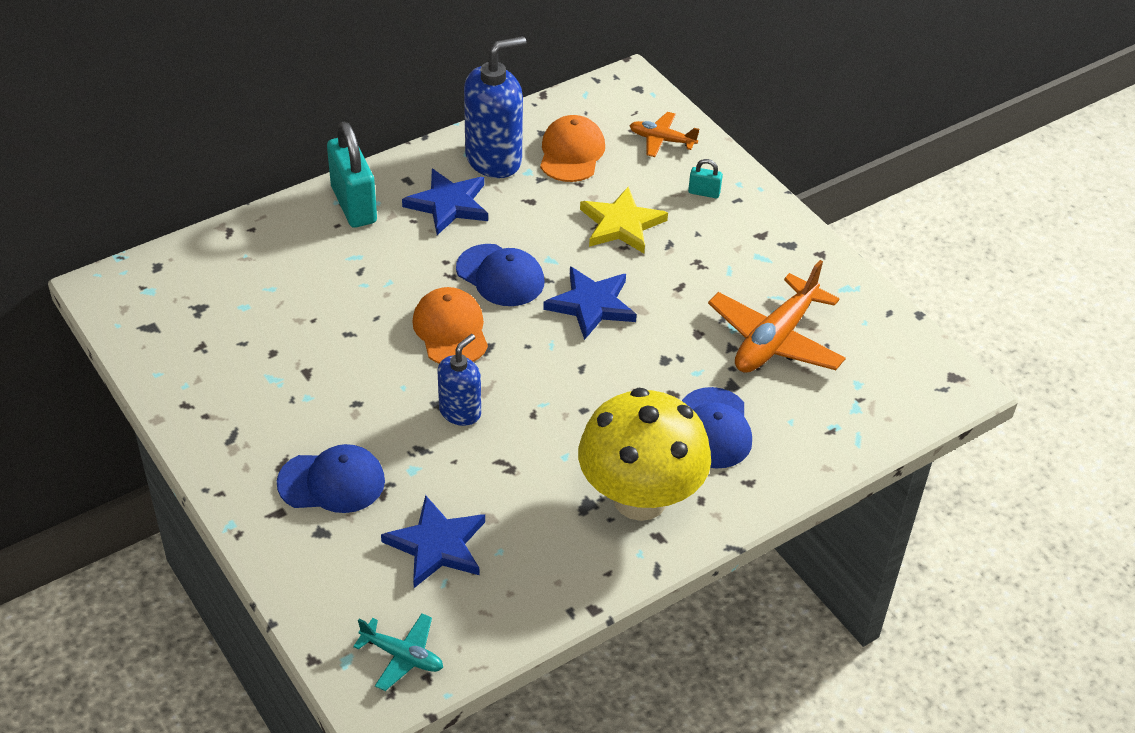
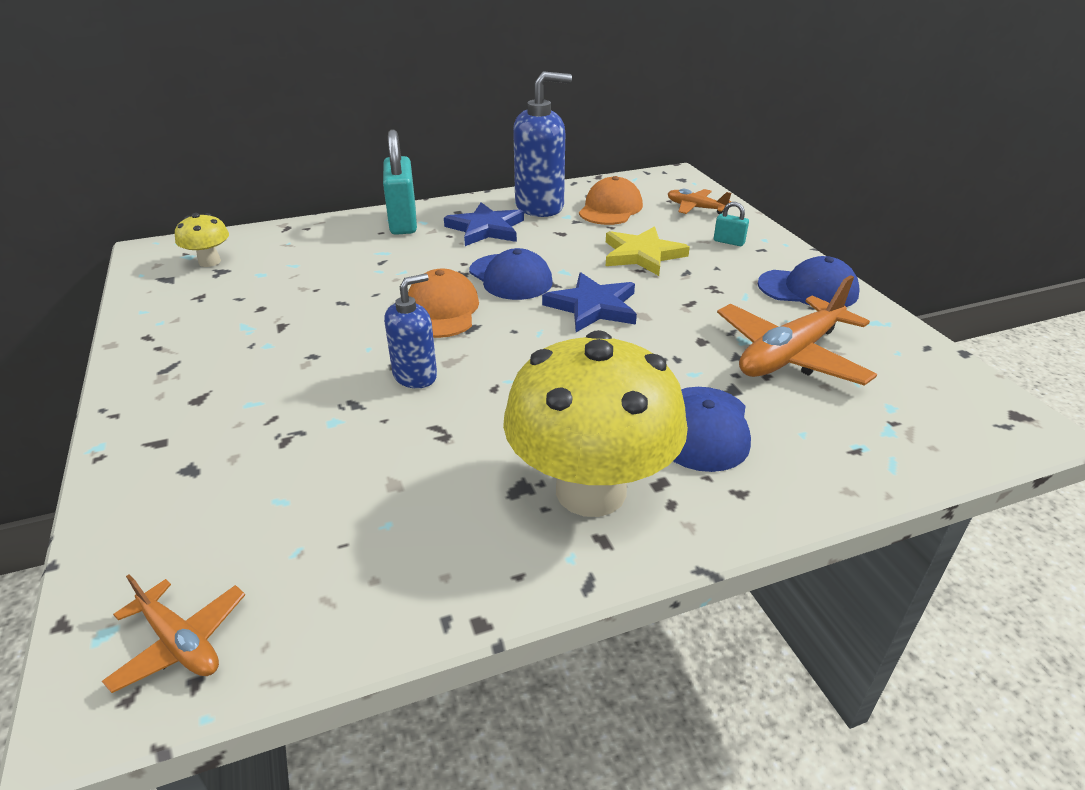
camera: 15 degrees right, 10 degrees down
blue cap [277,444,385,513] -> blue cap moved to [758,256,859,307]
turquoise plane [353,613,443,691] -> orange plane [102,574,245,693]
blue star [381,495,485,588] -> none
none -> yellow mushroom [175,213,229,267]

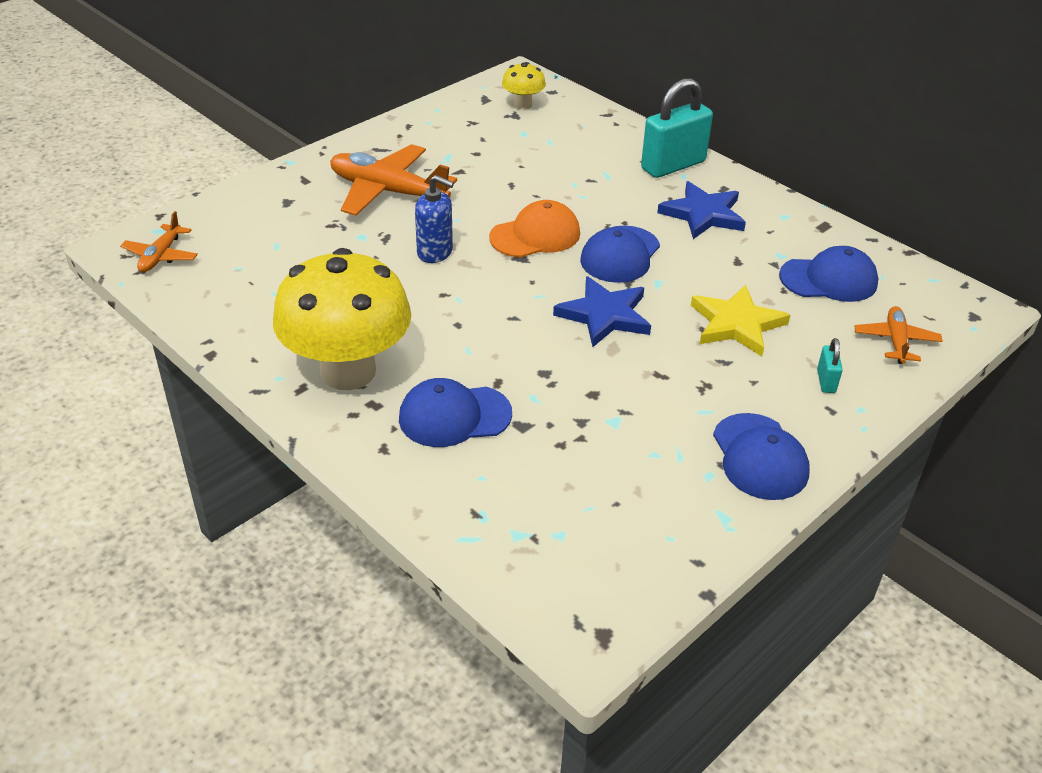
camera: 65 degrees right, 5 degrees up
blue soap dispenser [513,71,572,217] -> none
orange cap [579,176,643,225] -> blue cap [779,246,878,302]
orange plane [717,275,878,386] -> orange plane moved to [330,144,457,216]

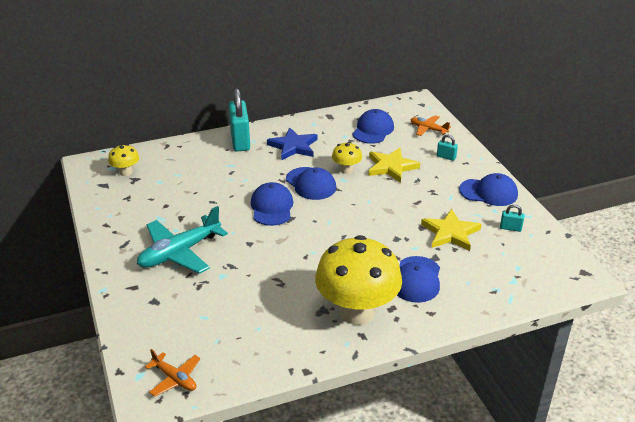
camera: 65 degrees left, 5 degrees down
orange plane [330,144,457,216] -> turquoise plane [137,206,228,274]
blue soap dispenser [415,175,454,263] -> none
orange cap [489,200,580,258] -> blue cap [251,182,293,226]
blue star [553,276,651,347] -> none
none -> yellow mushroom [332,142,362,174]
none -> yellow star [421,209,482,251]
none -> turquoise padlock [500,204,524,232]

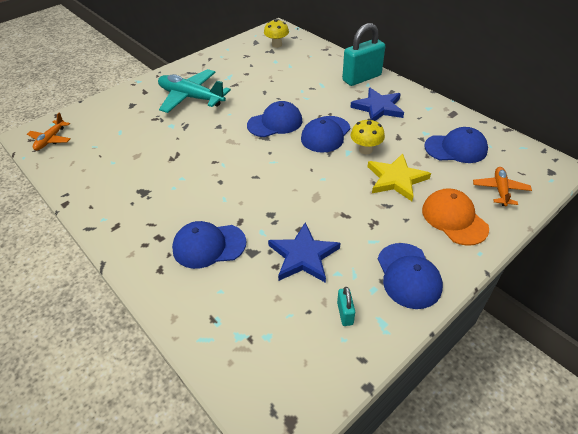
camera: 70 degrees right, 10 degrees up
yellow mushroom [315,235,402,325] -> none
yellow star [421,209,482,251] -> blue star [268,222,340,283]
turquoise padlock [437,135,458,161] -> orange cap [422,188,489,246]

